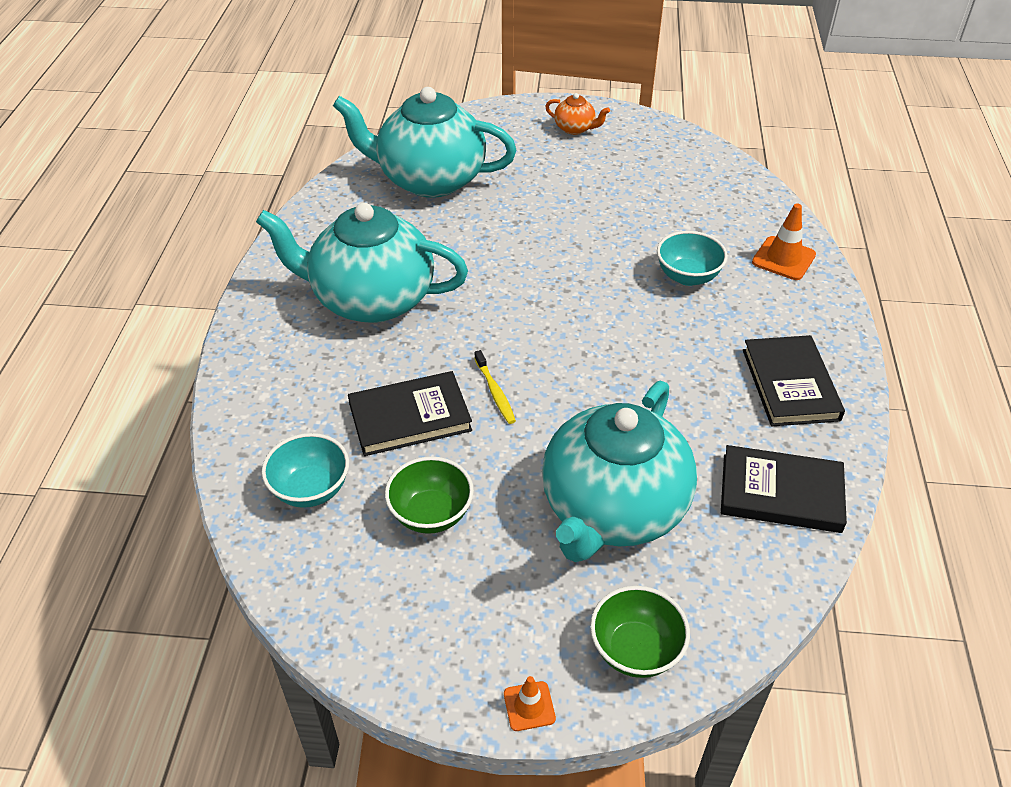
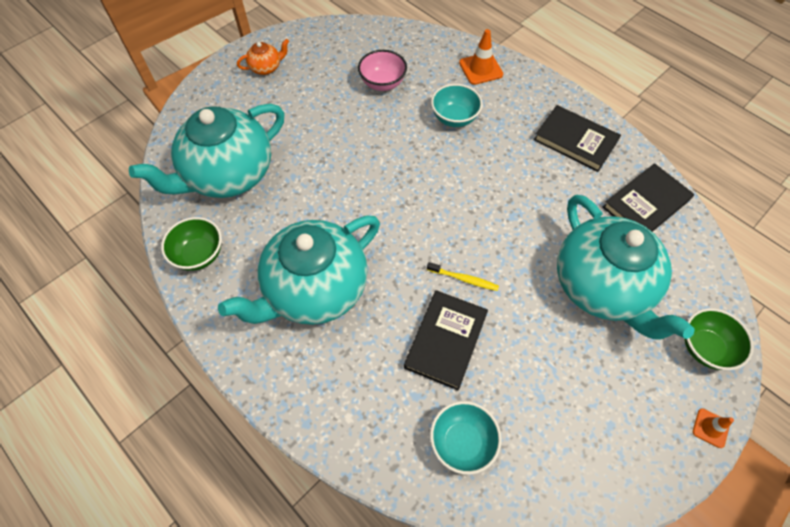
camera: 50 degrees left, 15 degrees up
green bowl [385,457,474,534] -> green bowl moved to [161,217,222,271]
none -> pink bowl [358,50,407,91]

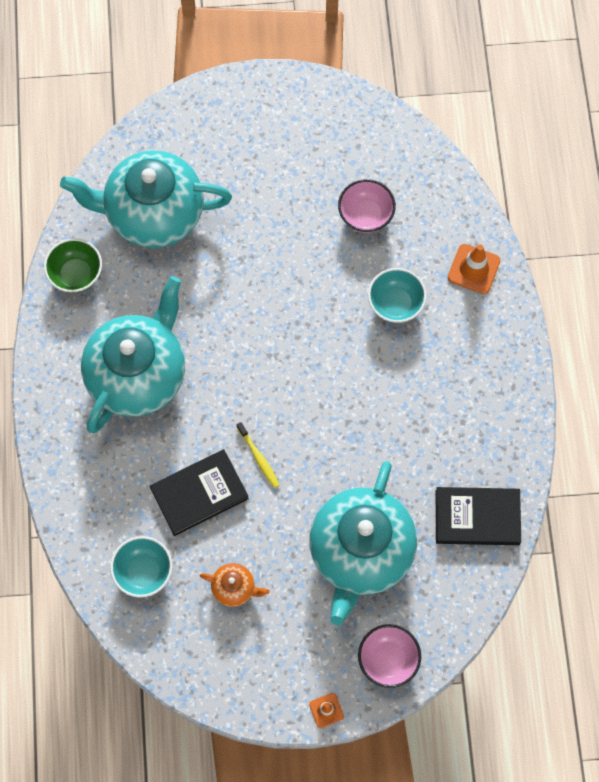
camera: 40 degrees right, 10 degrees up
turquoise teapot [218,216,380,325] -> turquoise teapot turned 120 degrees clockwise [81,276,185,433]
orange teapot [237,39,289,75] -> orange teapot moved to [200,563,270,607]
black book [534,105,621,172] -> none
green bowl [684,308,754,370] -> pink bowl [358,624,421,688]

